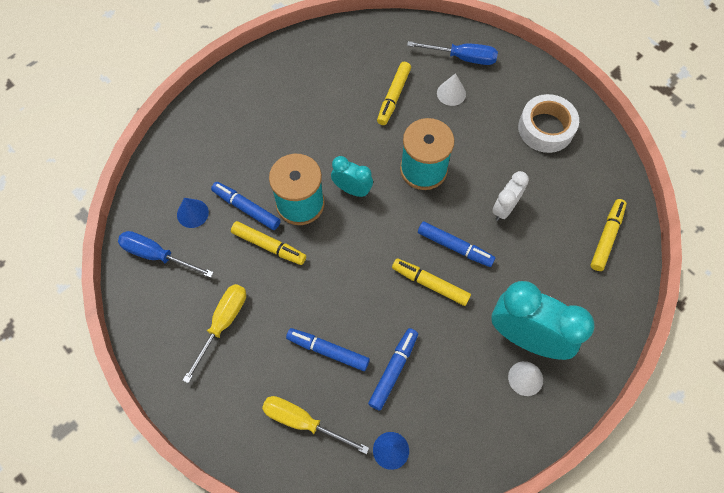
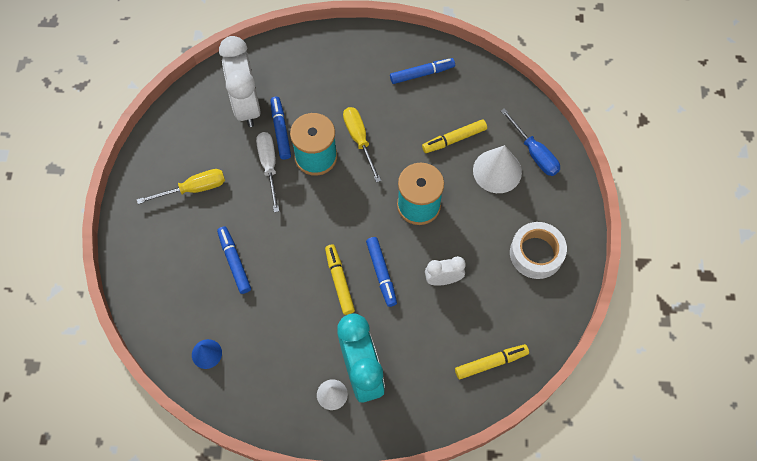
camera: 45 degrees right, 0 degrees up
blue screwdriver [118,231,214,278] -> none
blue cone [177,198,209,228] -> white clock [219,36,261,127]
yellow marker [231,221,306,265] -> white screwdriver [256,132,279,212]
yellow screwdriver [262,396,369,454] -> yellow screwdriver moved to [343,107,381,183]
turquoise clock [331,156,373,197] -> none
blue marker [368,328,418,411] -> blue marker moved to [390,58,455,84]
white cone [437,73,466,106] -> white cone [473,145,522,193], size x1.76

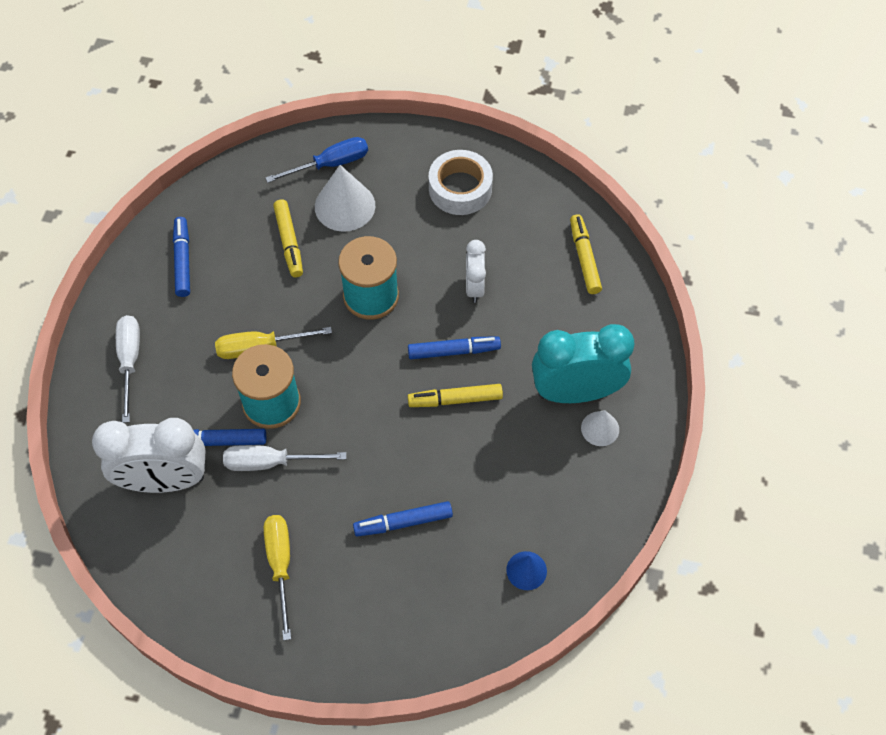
camera: 80 degrees left, 5 degrees down
none -> white screwdriver [116,315,140,423]

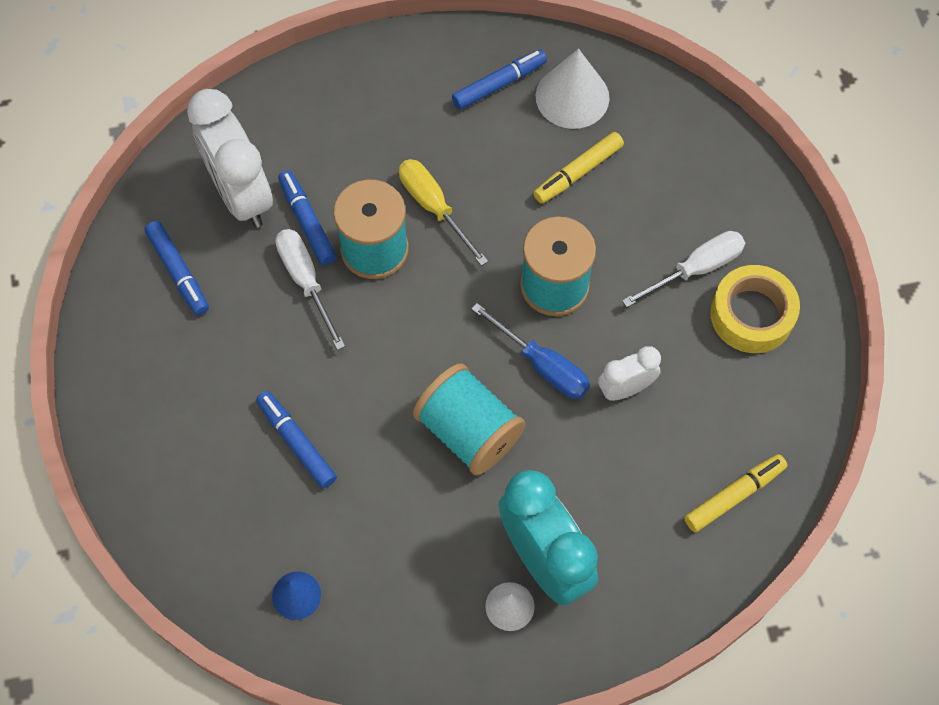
camera: 65 degrees right, 5 degrees up
white screwdriver [116,315,140,423] -> white screwdriver moved to [622,231,745,308]
yellow screwdriver [264,515,291,641] -> none
blue screwdriver [265,137,368,183] -> blue screwdriver moved to [471,303,590,399]
white cone [315,165,375,232] -> white cone moved to [536,49,610,129]
blue marker [408,336,501,359] -> blue marker moved to [145,221,209,315]
yellow marker [408,384,503,407] -> turquoise spool [413,363,526,476]
white tape [429,150,493,215] -> yellow tape [710,265,800,353]

